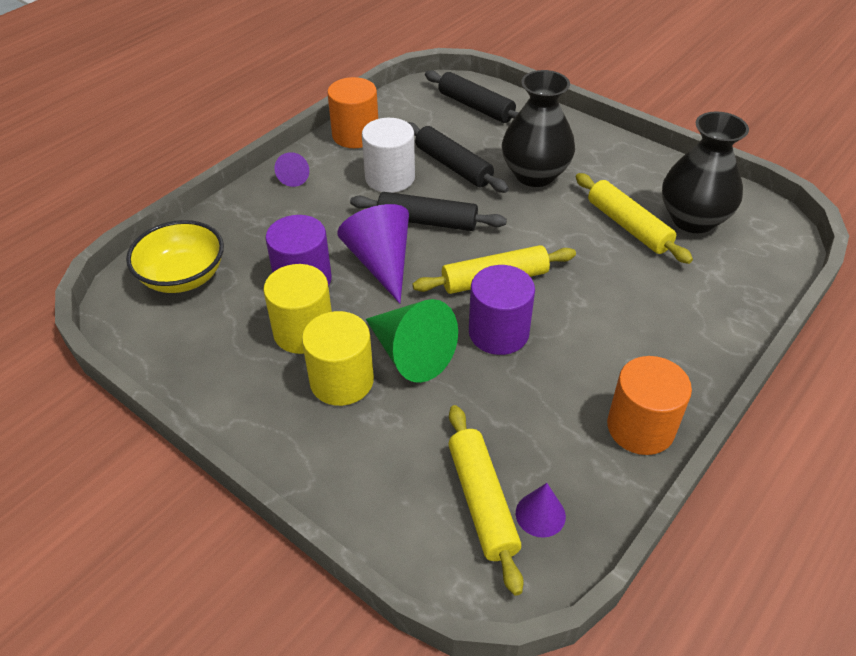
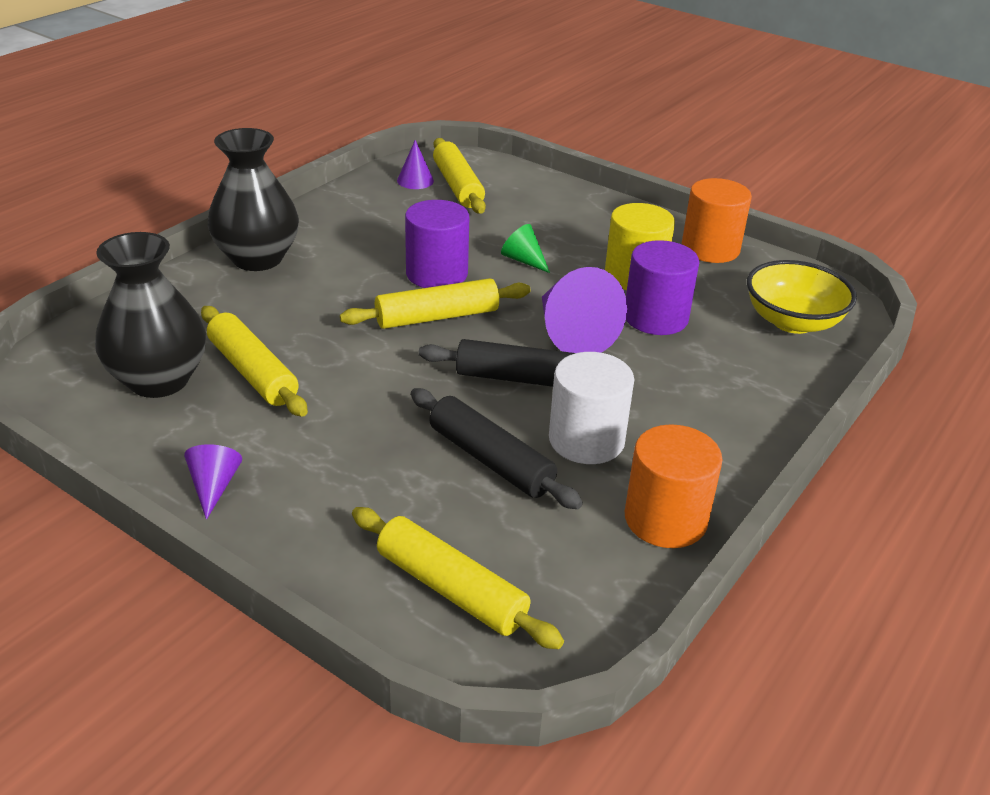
camera: 175 degrees right, 10 degrees down
purple cone [274,152,309,187] -> purple cone moved to [184,444,242,520]
yellow cylinder [302,311,374,406] -> none
green cone [366,299,458,383] -> green cone [501,224,550,273], size x0.52
black rolling pin [425,70,519,123] -> yellow rolling pin [352,507,564,649]
black vase [502,70,575,187] -> black vase moved to [208,128,299,271]
orange cylinder [607,356,692,455] -> orange cylinder moved to [682,178,752,263]

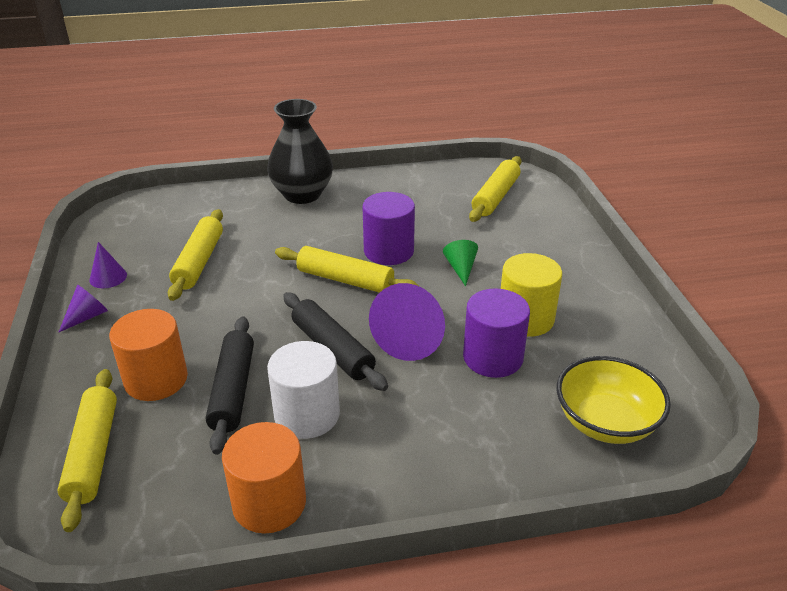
camera: 45 degrees right, 0 degrees up
black vase [95,232,206,398] -> none
purple cone [397,140,434,189] -> purple cone moved to [90,242,127,288]
orange cylinder [682,178,752,263] -> orange cylinder moved to [109,309,188,401]

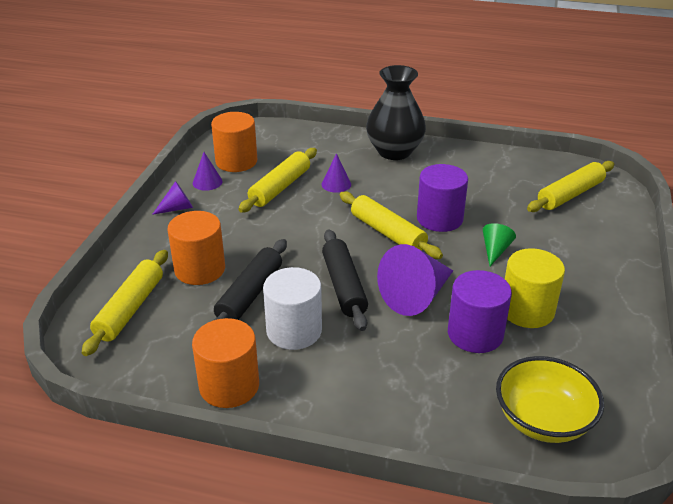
camera: 25 degrees right, 0 degrees up
none -> orange cylinder [211,112,257,172]
none -> purple cone [322,153,351,193]

